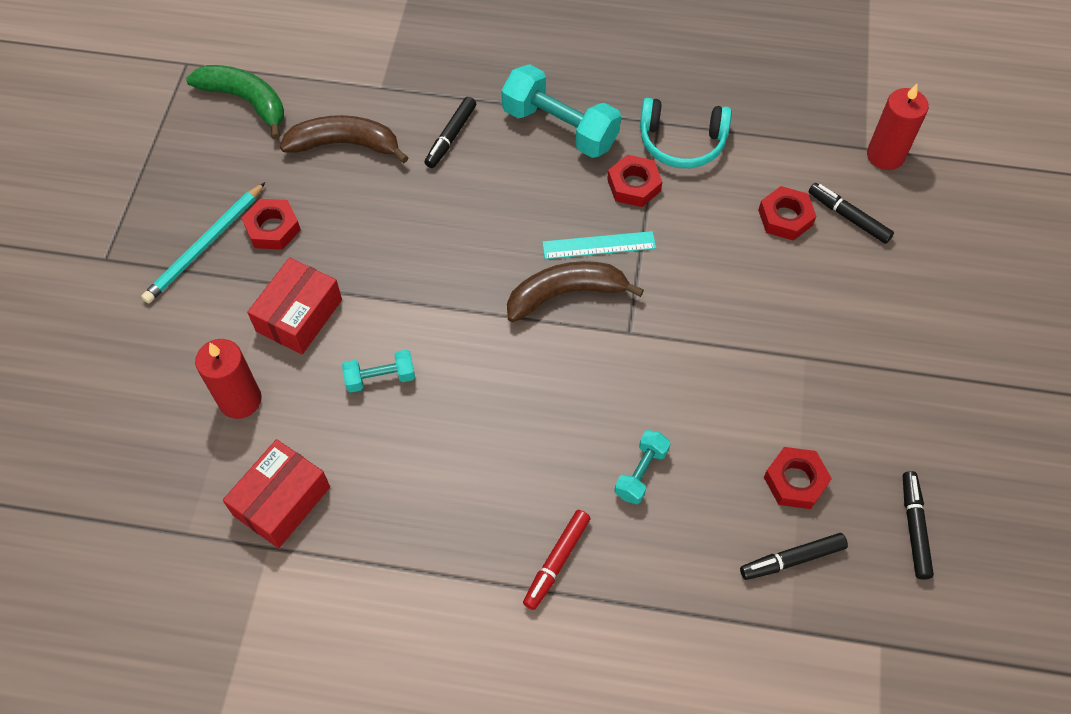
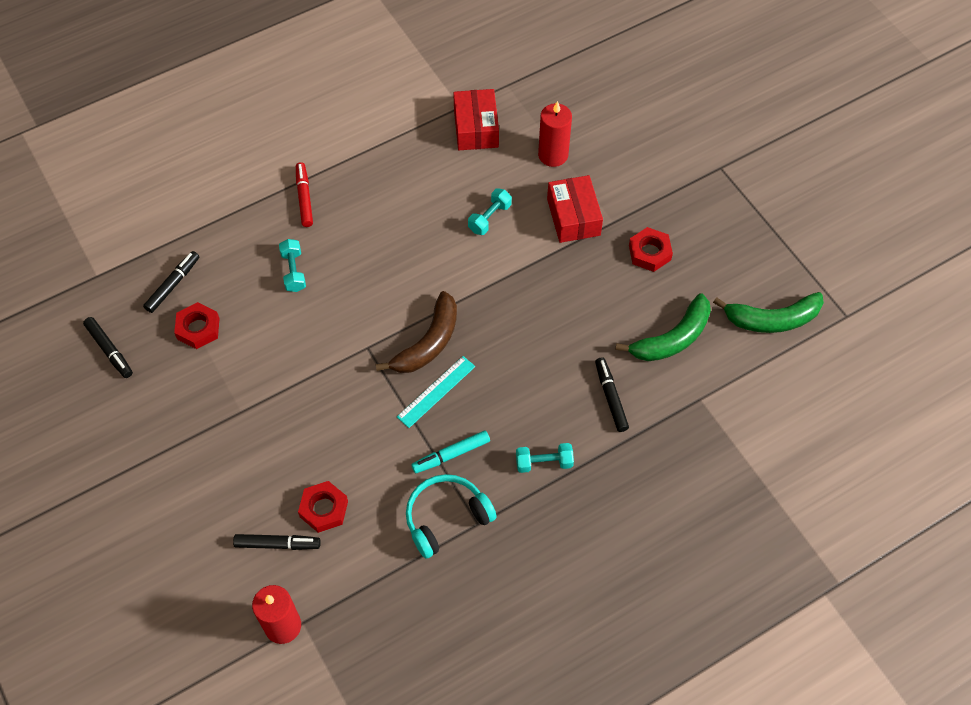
camera: 140 degrees right, 0 degrees up
turquoise pencil [141,182,265,303] -> none
brown banana [280,115,409,163] -> green banana [616,293,711,361]
turquoise dumbbell [501,64,621,158] -> turquoise dumbbell [516,443,574,473], size x0.52
red nut [607,155,662,207] -> turquoise marker [411,431,490,473]

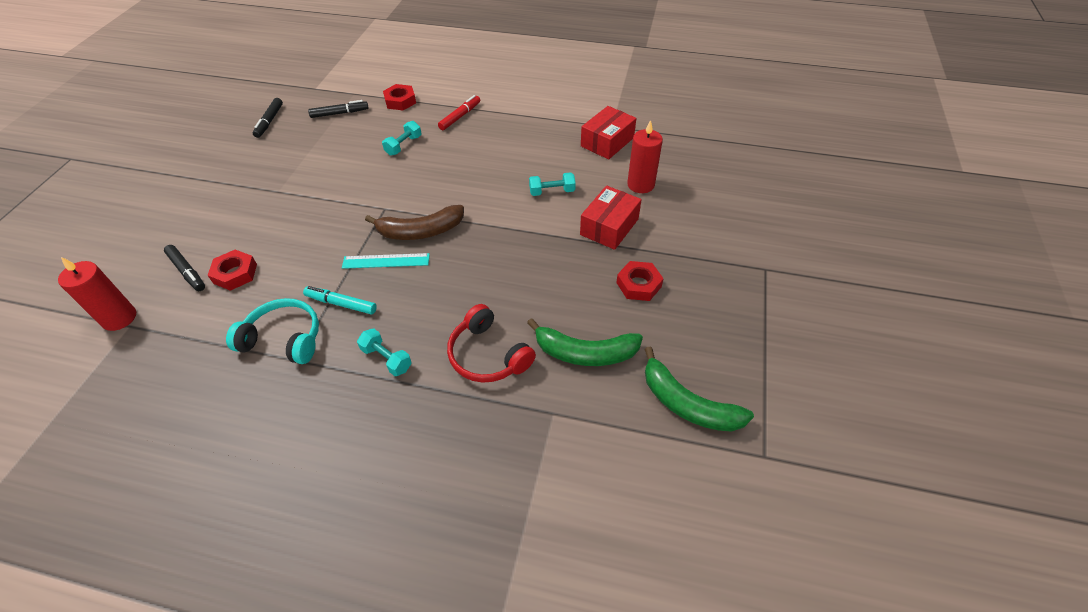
camera: 45 degrees right, 10 degrees down
red nut [174,302,220,349] -> red nut moved to [383,84,416,110]
black marker [595,357,629,432] -> red headphones [447,304,536,383]

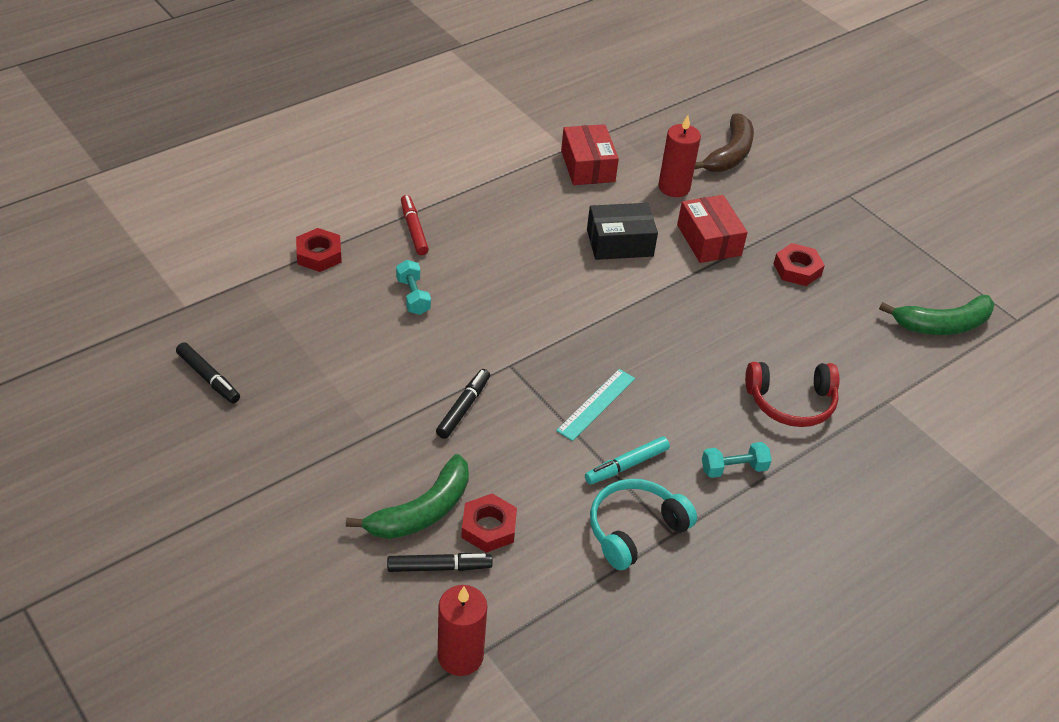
camera: 55 degrees left, 5 degrees down
black marker [308,100,369,118] -> black marker moved to [436,369,490,439]
brown banana [365,205,464,240] -> brown banana moved to [695,114,754,172]
green banana [527,318,643,366] -> green banana moved to [346,454,469,539]
turquoise dumbbell [529,172,576,196] -> black box [587,203,658,260]

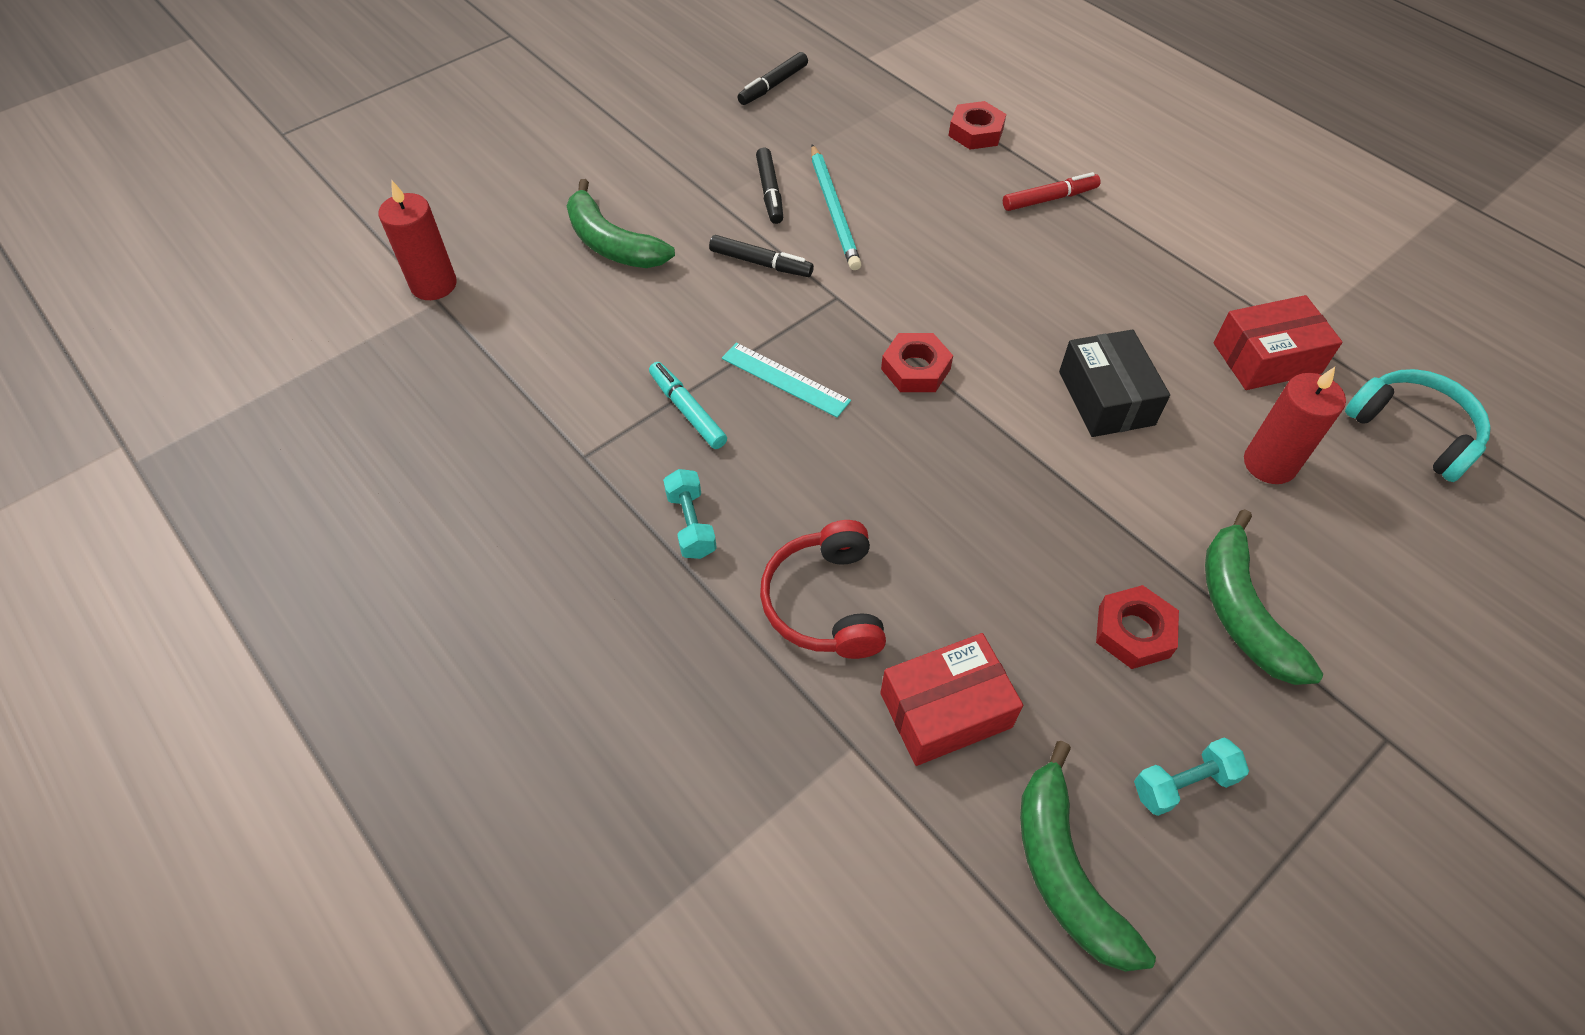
camera: 90 degrees right, 10 degrees up
black marker [387,553,493,572] -> black marker moved to [756,147,783,224]
turquoise dumbbell [396,260,431,315] -> turquoise dumbbell moved to [1134,738,1249,816]
red nut [461,493,517,553] -> red nut moved to [881,333,953,392]
turquoise headphones [590,479,697,570] -> turquoise headphones moved to [1345,369,1491,482]
red box [677,195,748,263] -> red box moved to [880,633,1023,766]
brown banana [695,114,754,172] -> none
none -> turquoise pencil [811,144,861,270]
none -> green banana [1205,509,1323,685]

